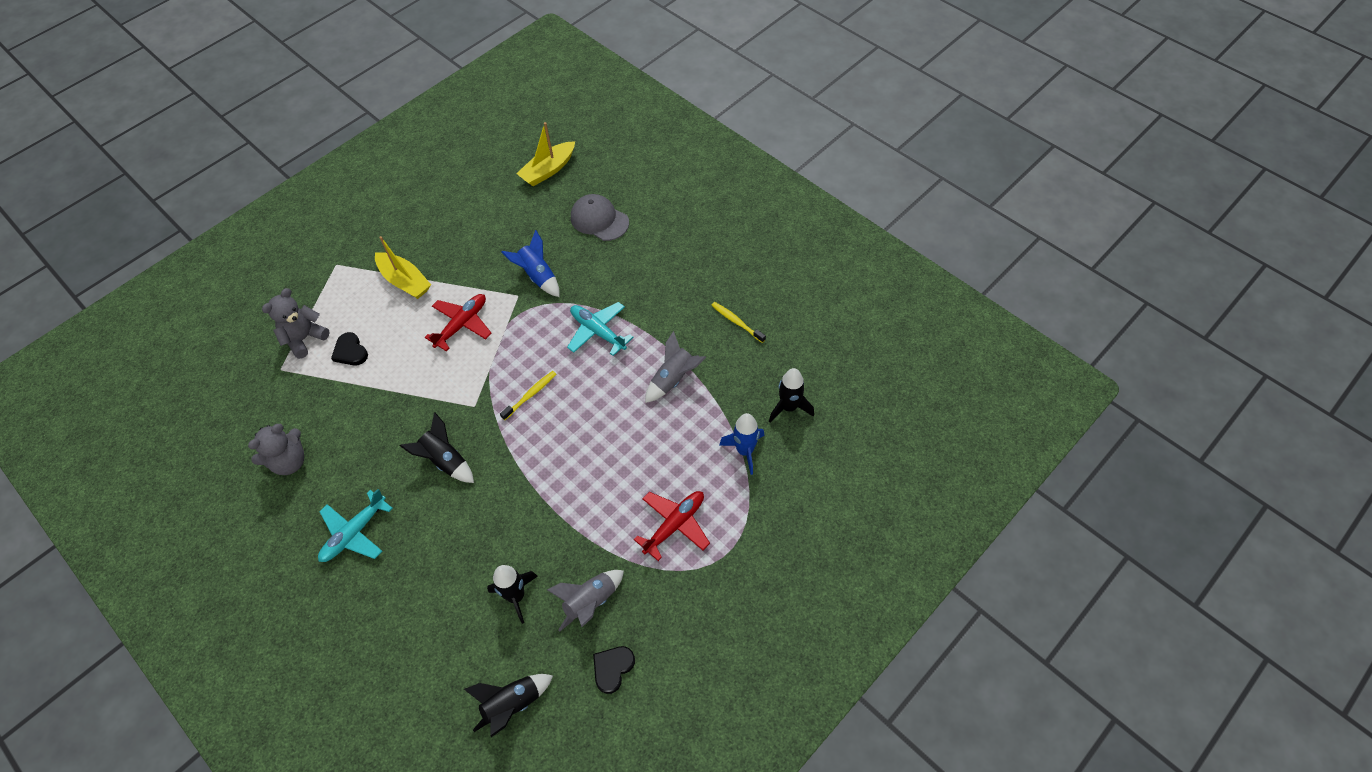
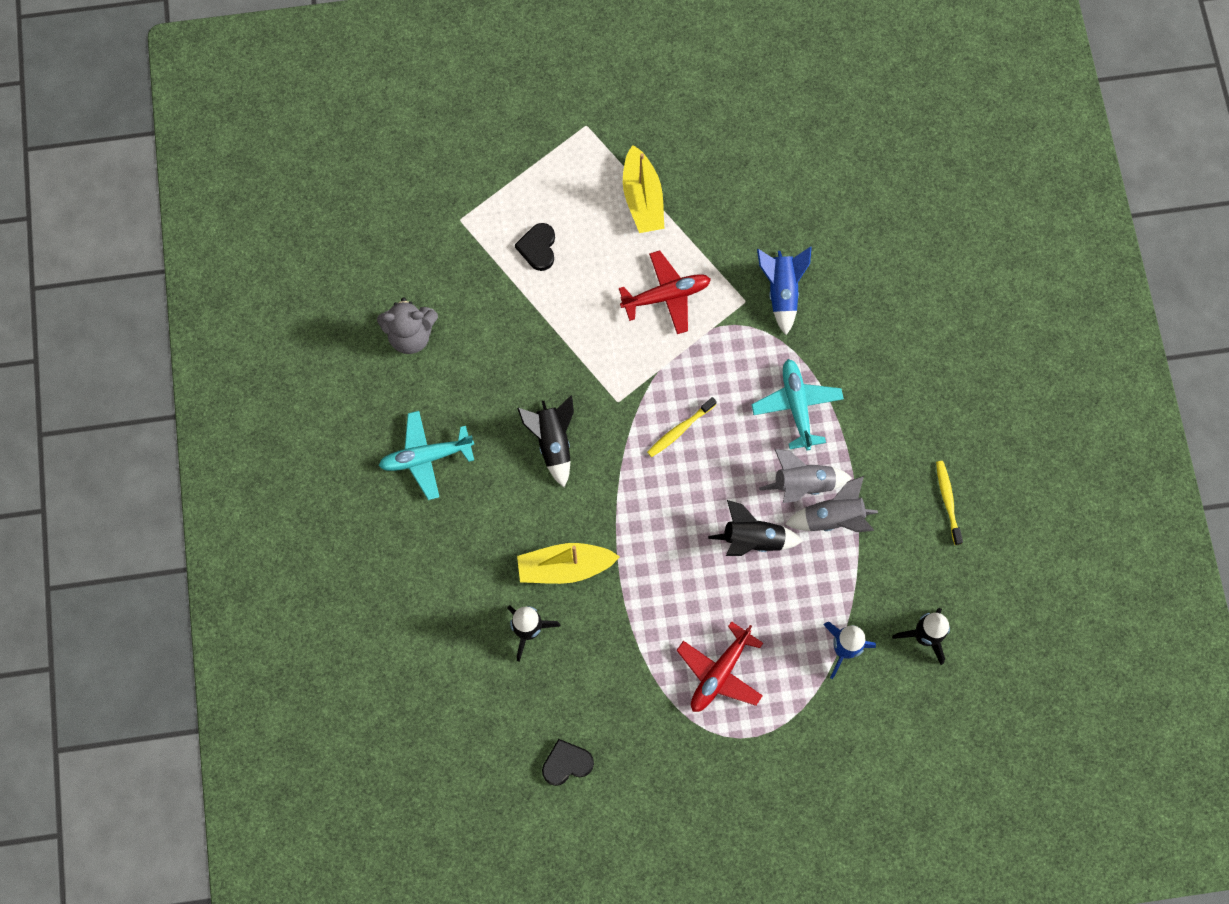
camera: 35 degrees right, 15 degrees up
grey teddy bear [262,288,330,359] -> none
black rocket [464,674,553,737] -> black rocket moved to [708,500,803,556]
yellow toothbrush [500,371,556,420] -> yellow toothbrush turned 150 degrees clockwise [647,397,717,457]
yellow boat [516,122,575,186] -> yellow boat moved to [517,543,620,584]
grey rocket [547,570,624,632] -> grey rocket moved to [759,449,852,503]
grey cap [571,194,629,241] -> none
red plane [634,491,710,561] -> red plane turned 135 degrees clockwise [676,621,763,712]

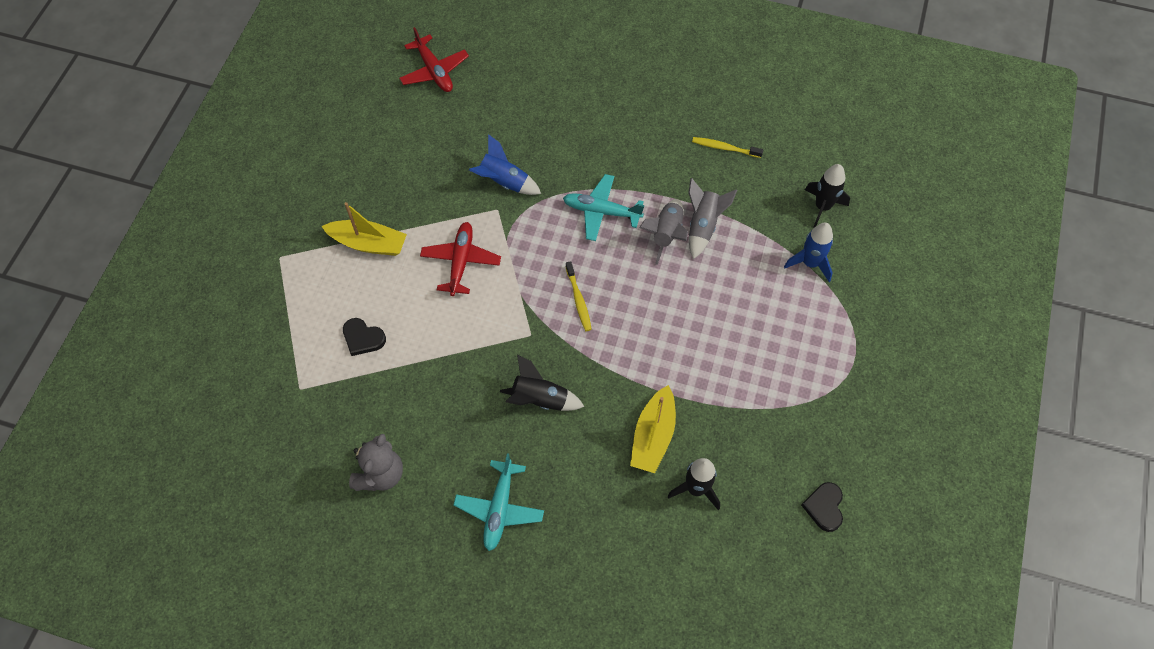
camera: 65 degrees left, 10 degrees down
red plane [676,621,763,712] -> red plane moved to [399,27,469,92]
black rocket [708,500,803,556] -> none

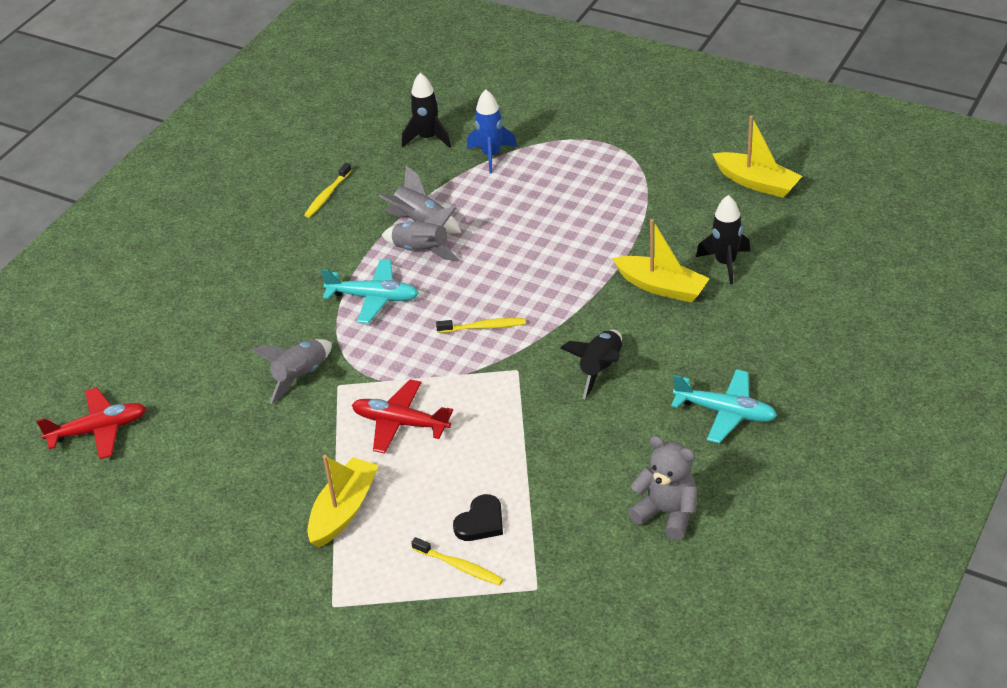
camera: 75 degrees left, 20 degrees down
blue rocket [469,134,541,195] -> grey rocket [251,339,332,404]
turquoise plane [563,174,644,241] -> turquoise plane turned 105 degrees counterclockwise [321,259,419,324]
black heart [801,482,843,532] -> yellow boat [712,116,802,198]
none -> yellow toothbrush [411,537,503,586]

